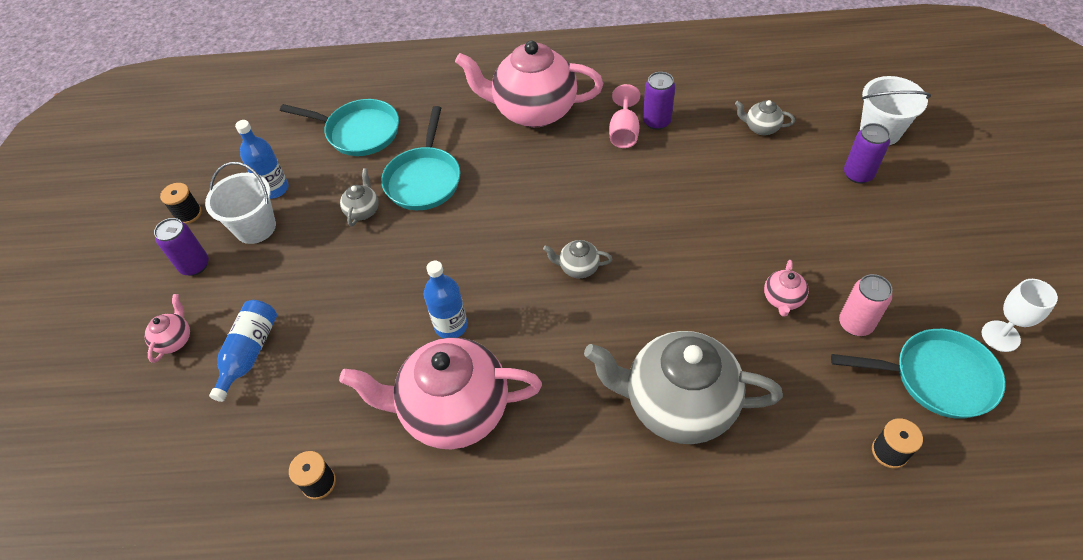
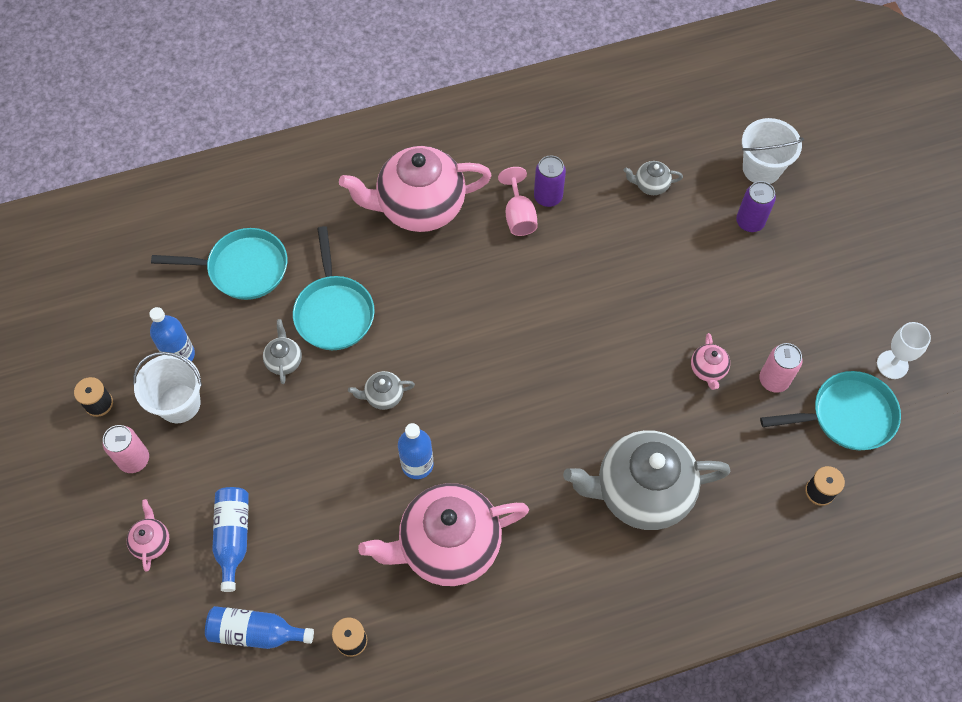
camera: 20 degrees left, 10 degrees up
purple can [154,218,209,276] -> pink can [103,425,149,473]
grey teapot [543,240,612,278] -> grey teapot moved to [348,371,415,410]
none -> blue bottle [205,606,314,649]

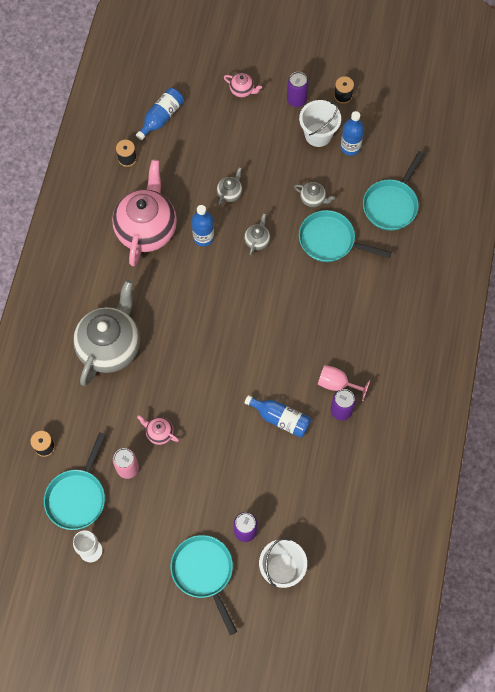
camera: 120 degrees right, 5 degrees up
pink can [103,425,149,473] -> purple can [287,72,309,107]
blue bottle [212,487,249,592] -> blue bottle moved to [245,395,311,438]
pink teapot [339,146,492,232] -> none
grey teapot [623,161,683,195] -> grey teapot moved to [217,167,242,206]
none -> turquoise pan [171,535,237,635]

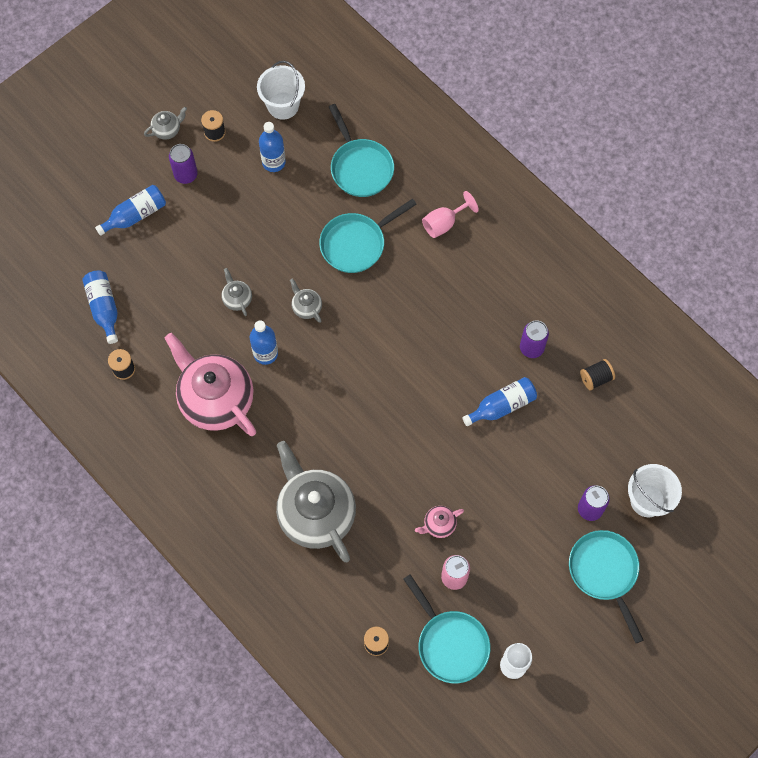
camera: 55 degrees left, 0 degrees up
turquoise pan [171,535,237,635] -> turquoise pan turned 60 degrees clockwise [569,530,643,643]
pink teapot [224,73,262,97] -> blue bottle [95,185,166,236]
grey teapot [294,182,335,207] -> grey teapot moved to [144,107,187,139]
white bucket [299,100,341,147] -> white bucket moved to [257,61,305,120]
pink goblet [318,365,370,401] -> pink goblet moved to [422,191,479,238]
none -> black spool [580,359,615,391]

